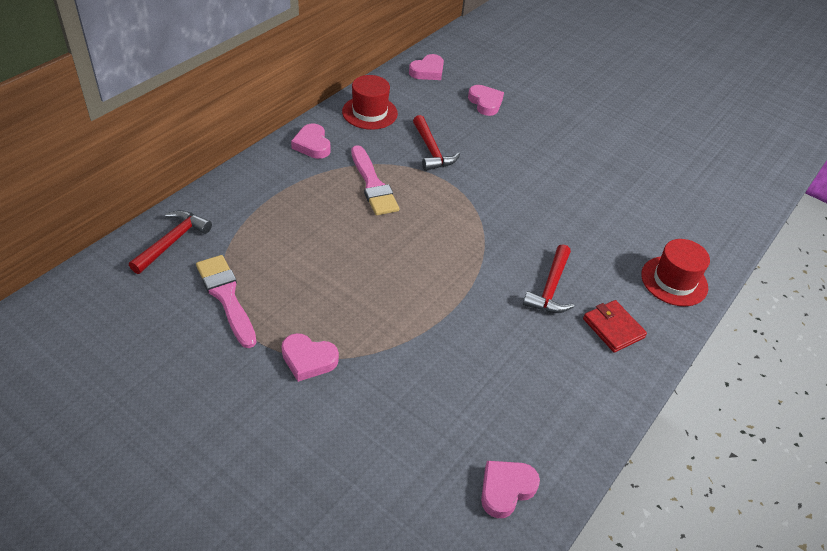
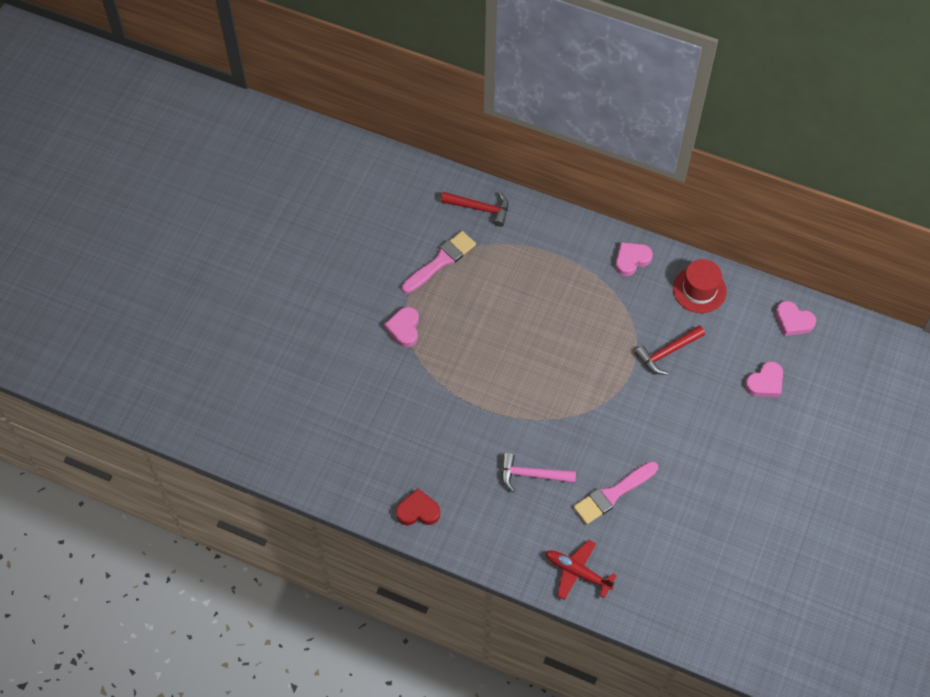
camera: 80 degrees right, 15 degrees up
pink brush [351,145,399,215] -> pink brush moved to [573,461,658,525]
pink heart [481,461,540,518] -> none
red hammer [523,244,574,313] -> pink hammer [501,453,576,492]
red wallet [583,300,647,353] -> none
red hat [641,239,710,306] -> red plane [545,540,617,600]
none -> red heart [396,489,440,526]

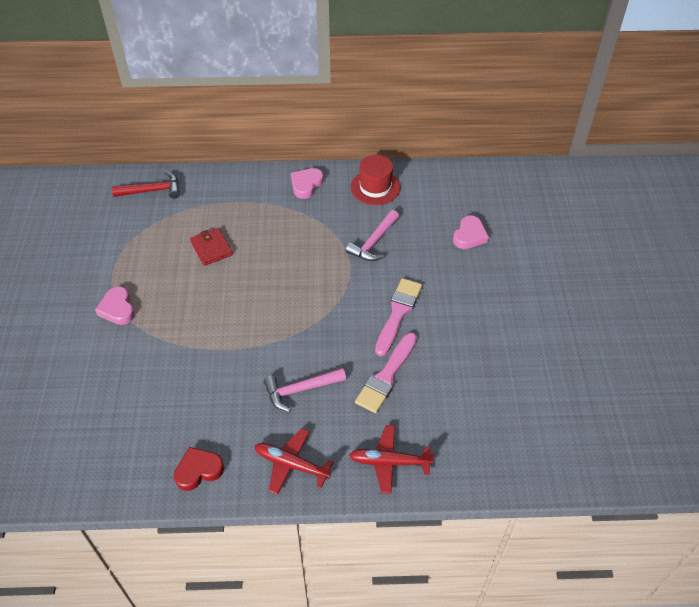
camera: 25 degrees left, 10 degrees down
pink brush [402,231,476,294] -> pink brush moved to [375,278,422,356]
red hammer [635,325,705,375] -> pink hammer [345,210,399,261]
pink heart [775,301,816,336] -> none
none -> red wallet [190,228,233,266]
none -> red plane [255,428,334,495]

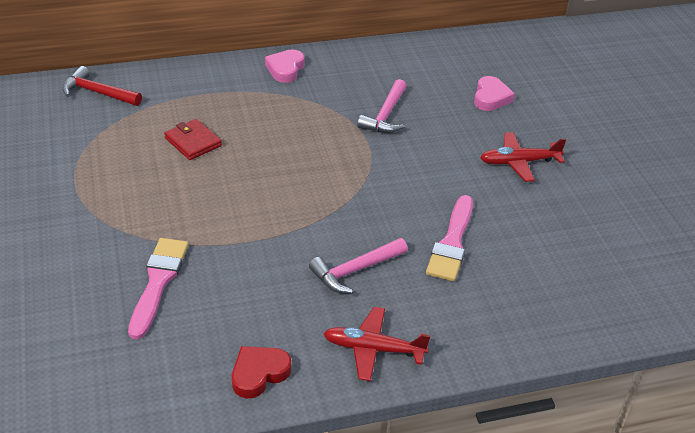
camera: 15 degrees left, 10 degrees down
pink heart [95,286,135,325] -> none
red hammer [112,171,180,199] -> red hammer turned 135 degrees counterclockwise [62,66,142,106]
red plane [349,425,434,494] -> red plane moved to [480,132,566,182]
red hat [351,155,400,205] -> none
pink brush [375,278,422,356] -> pink brush moved to [128,238,189,340]

